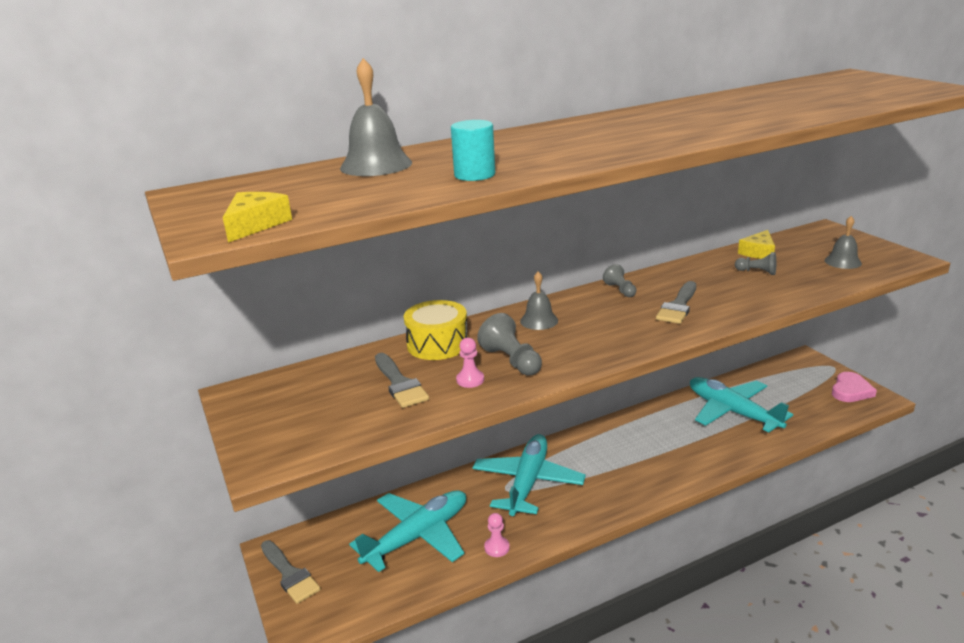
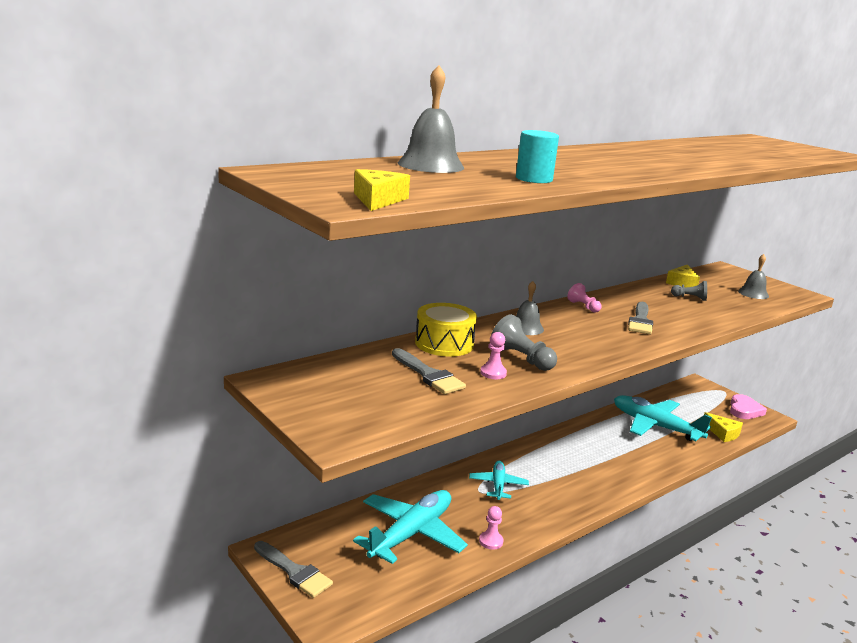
camera: 15 degrees left, 5 degrees down
turquoise plane [473,434,586,516] -> turquoise plane [469,461,529,500], size x0.56
grey pawn [603,264,636,297] -> pink pawn [567,283,602,313]
none -> yellow cheese [704,412,743,442]

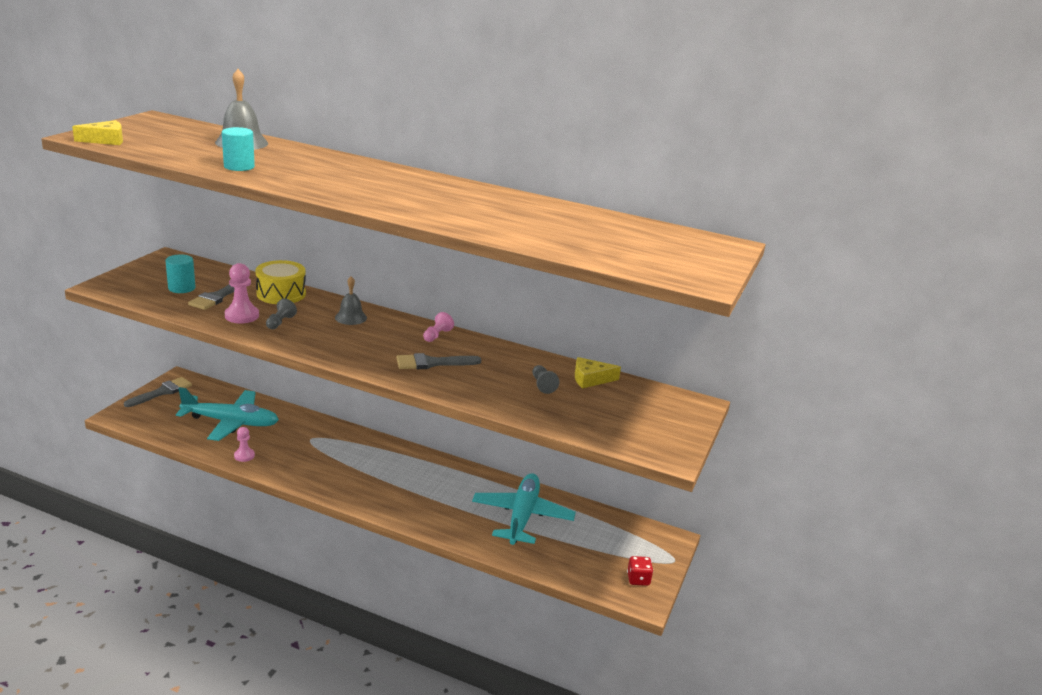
camera: 60 degrees right, 5 degrees up
grey brush [254,541,333,598] -> grey brush turned 150 degrees counterclockwise [124,377,192,407]
turquoise plane [469,461,529,500] -> none
pink pawn [480,332,507,379] -> pink pawn [225,263,259,324], size x1.58
grey pawn [491,314,557,371] -> grey pawn [266,299,297,329], size x0.63
yellow cheese [704,412,743,442] -> none
pink heart [730,394,767,419] -> red dice [627,556,653,586]
grey bell [738,254,769,299] -> none
none -> turquoise cylinder [166,254,195,293]

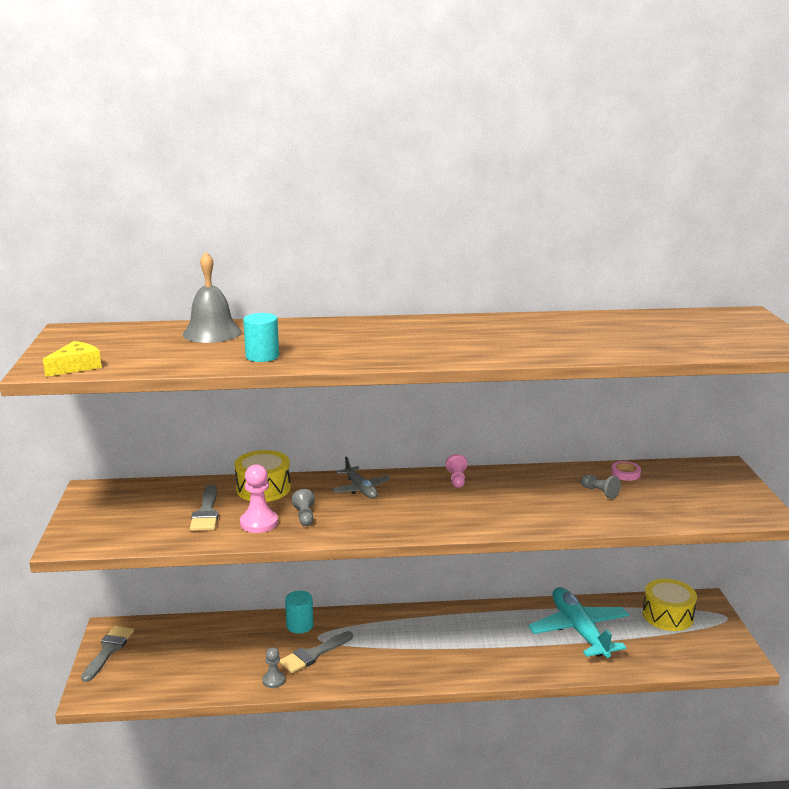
camera: 25 degrees left, 5 degrees down
turquoise cylinder [166,254,195,293] -> turquoise cylinder moved to [285,591,313,634]
turquoise plane [176,387,279,441] -> none
pink pawn [234,427,255,462] -> grey pawn [262,647,285,688]
grey bell [335,276,367,325] -> grey plane [331,457,390,499]
grey brush [396,353,481,369] -> grey brush moved to [279,631,353,673]
yellow cheese [575,357,621,388] -> pink tape [611,461,641,481]
red dice [627,556,653,586] -> none
none -> yellow drum [643,579,697,631]

